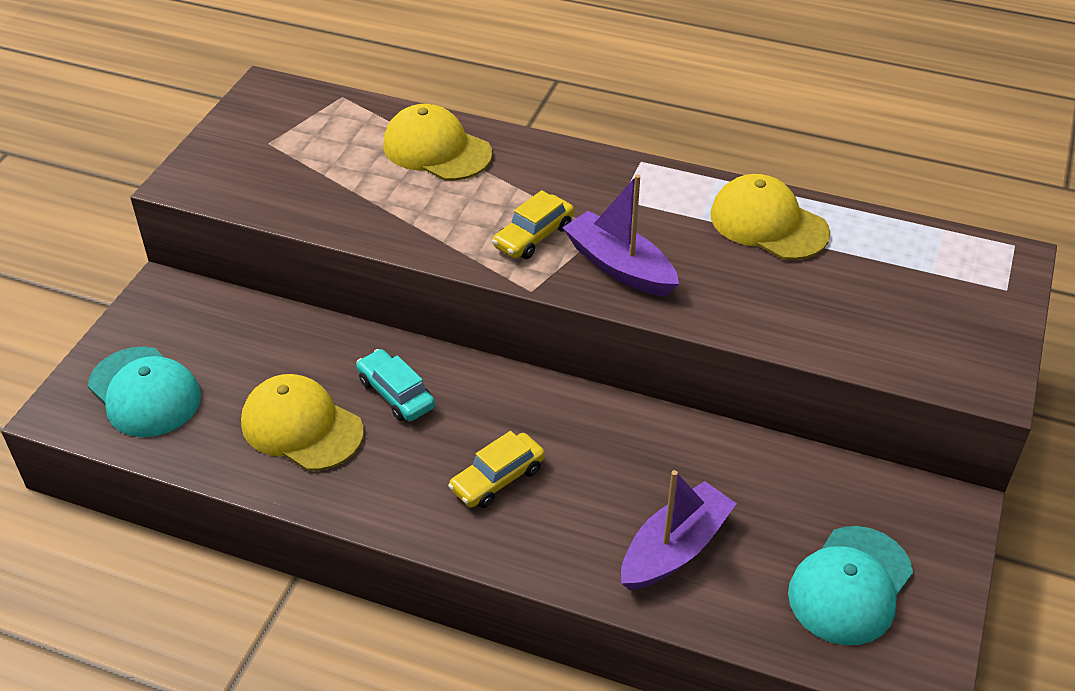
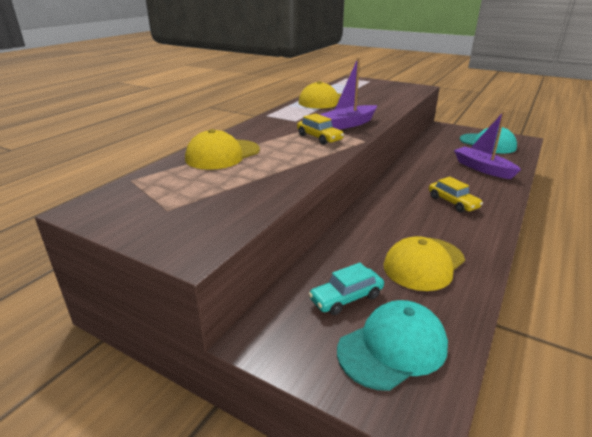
camera: 80 degrees left, 15 degrees down
turquoise car [356,349,435,421] -> turquoise car moved to [309,263,384,315]

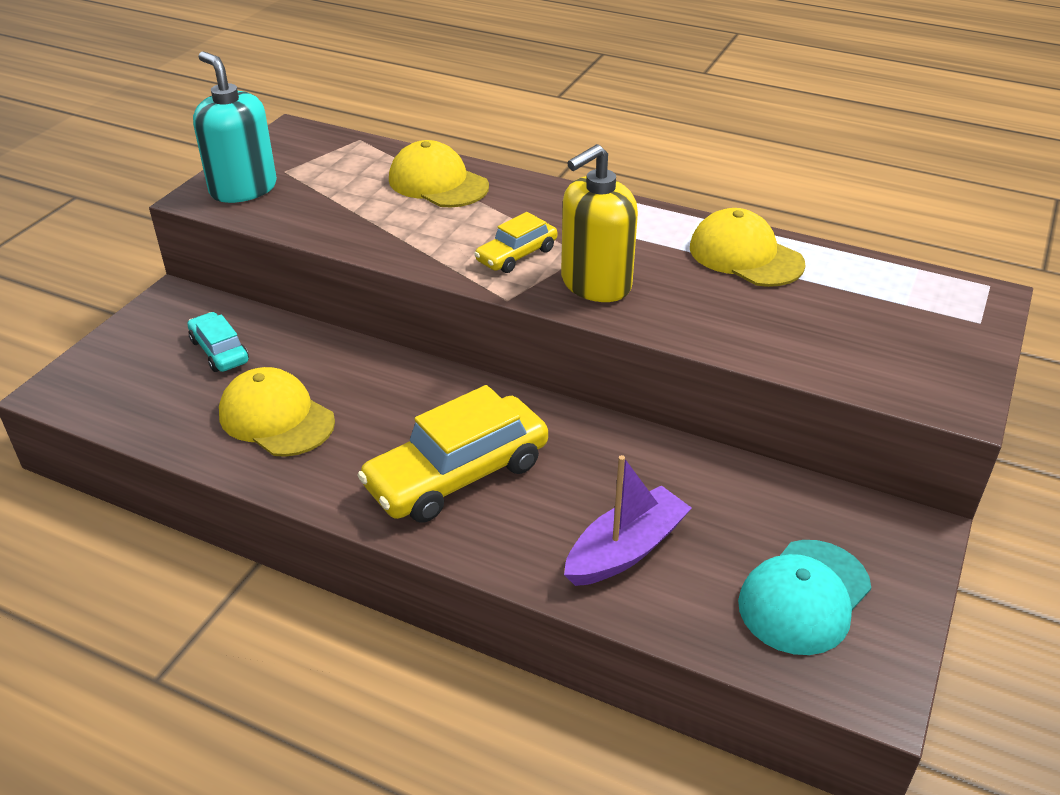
camera: 85 degrees right, 10 degrees up
purple boat [319,57,377,130] -> yellow soap dispenser [561,144,638,302]
turquoise cap [337,300,448,391] -> none
yellow car [429,177,483,212] -> yellow car [358,385,548,523], size x1.88
none -> turquoise soap dispenser [193,52,277,203]

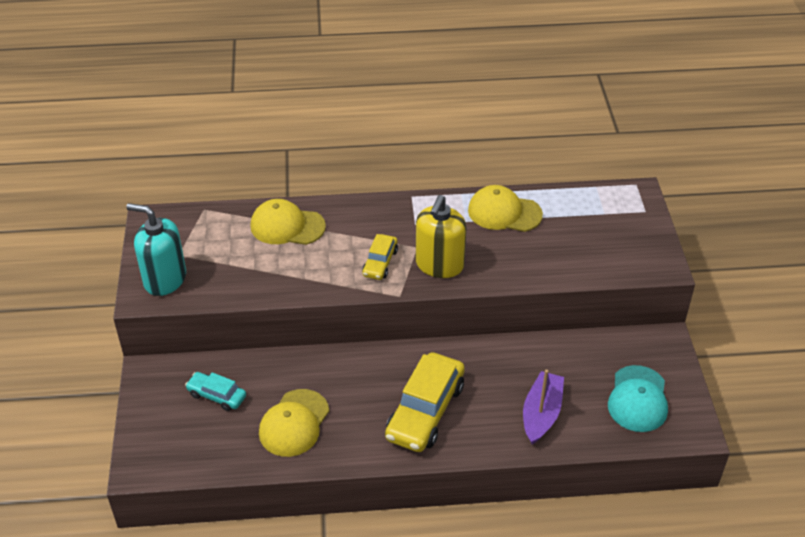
camera: 30 degrees left, 5 degrees up
yellow cap [219,367,335,457] -> yellow cap turned 75 degrees counterclockwise [259,389,329,457]

